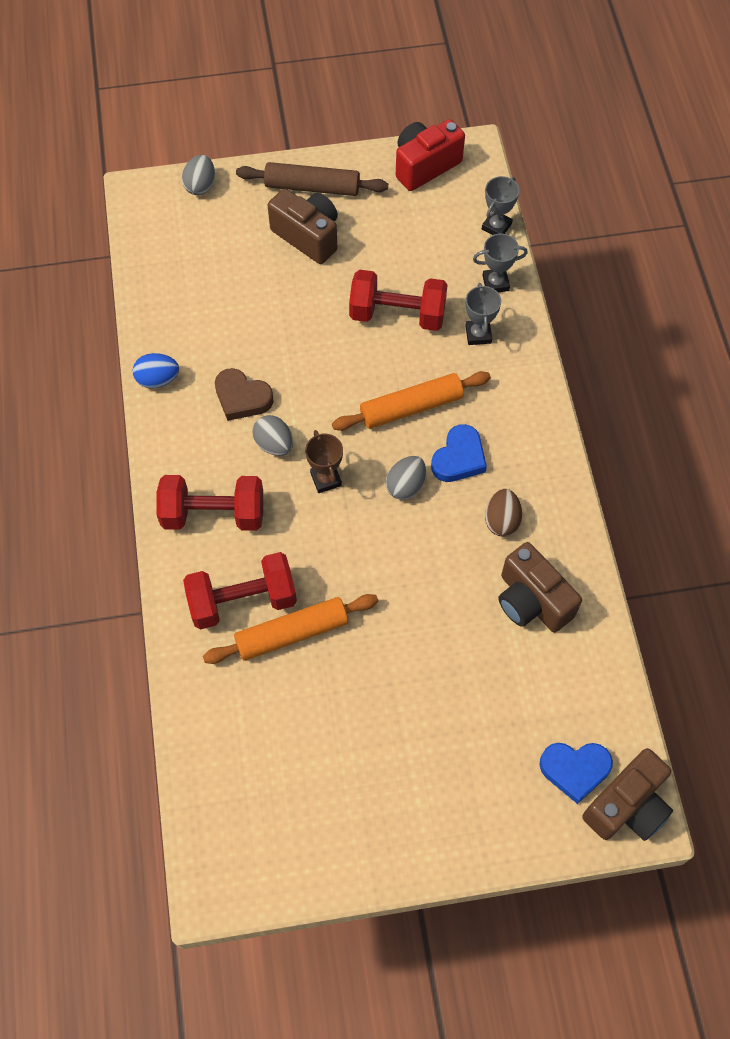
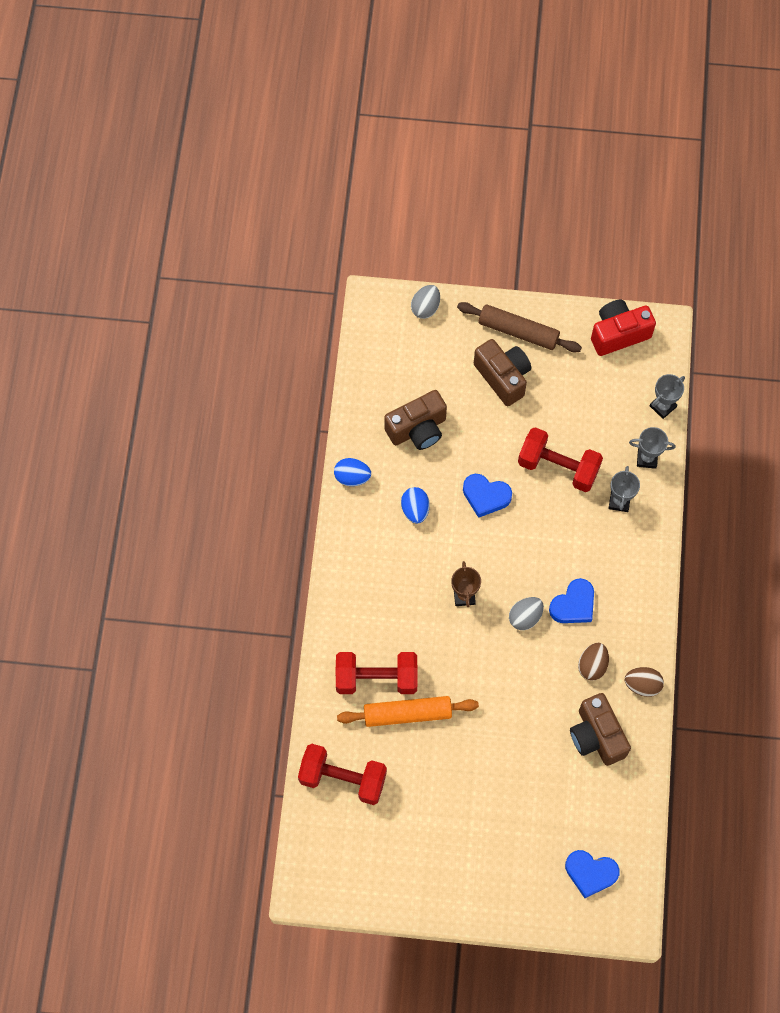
camera: 15 degrees right, 5 degrees up
red dumbbell [157,475,263,531] -> red dumbbell moved to [298,744,387,805]
brown heart [215,368,274,421] -> blue egg [401,487,430,524]
grey egg [252,415,293,456] -> none
orange rolling pin [332,371,491,431] -> none
brown camera [582,748,673,841] -> brown camera moved to [384,390,447,450]
none -> blue heart [463,474,512,518]
none -> brown egg [625,667,664,697]

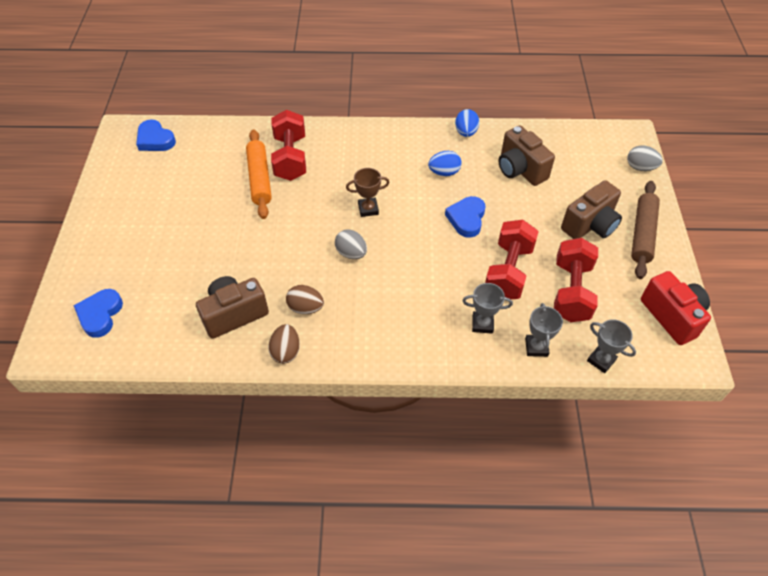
camera: 85 degrees right, 15 degrees down
red dumbbell [298,744,387,805] -> red dumbbell moved to [554,238,598,322]
blue heart [549,578,594,623] -> blue heart moved to [136,119,176,151]

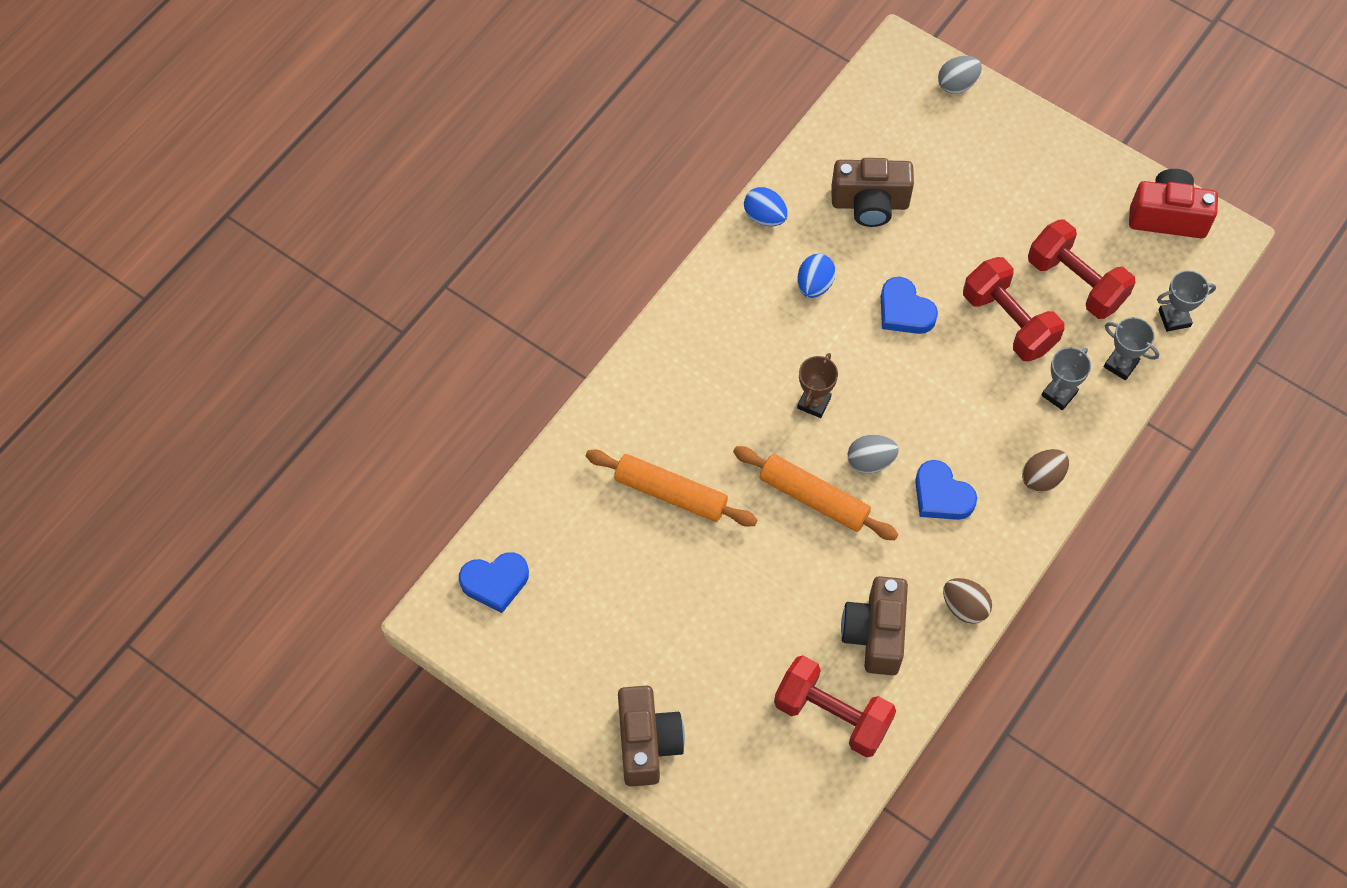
camera: 55 degrees left, 10 degrees up
blue heart [74,289,123,338] -> blue heart moved to [915,460,977,520]
red dumbbell [271,110,306,181] -> red dumbbell moved to [774,656,896,758]
brown egg [286,285,324,314] -> brown egg moved to [1022,449,1069,493]
brown camera [561,180,622,239] -> brown camera moved to [618,686,685,787]
brown rolling pin [631,181,660,279] -> none
none -> orange rolling pin [733,446,898,540]

